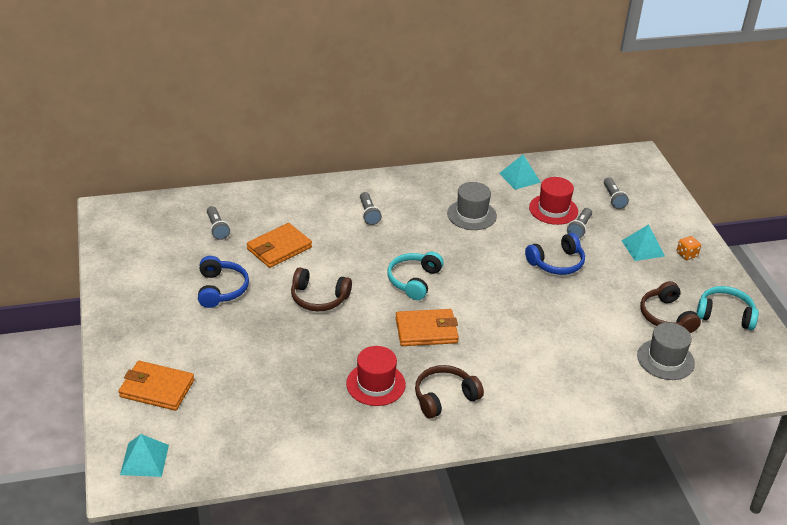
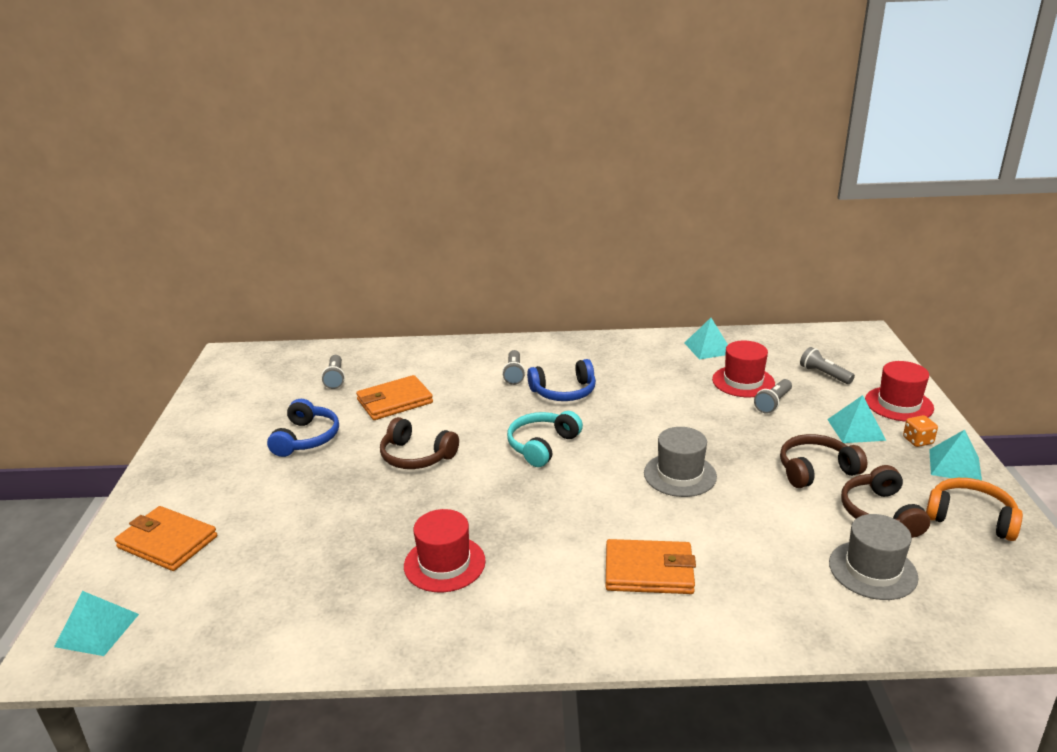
camera: 15 degrees right, 10 degrees down
orange wallet [396,309,459,346] -> orange wallet moved to [606,539,696,594]
brown headphones [415,365,484,419] -> brown headphones moved to [780,434,867,488]
grey hat [447,182,497,230] -> grey hat moved to [644,427,717,497]
blue headphones [525,233,585,275] -> blue headphones moved to [527,359,596,401]
grey flashlight [604,177,629,209] -> grey flashlight turned 135 degrees clockwise [800,347,855,384]
turquoise headphones [696,286,759,330] -> orange headphones [926,478,1023,541]
none -> red hat [865,361,934,421]
none -> turquoise pyramid [929,430,982,481]

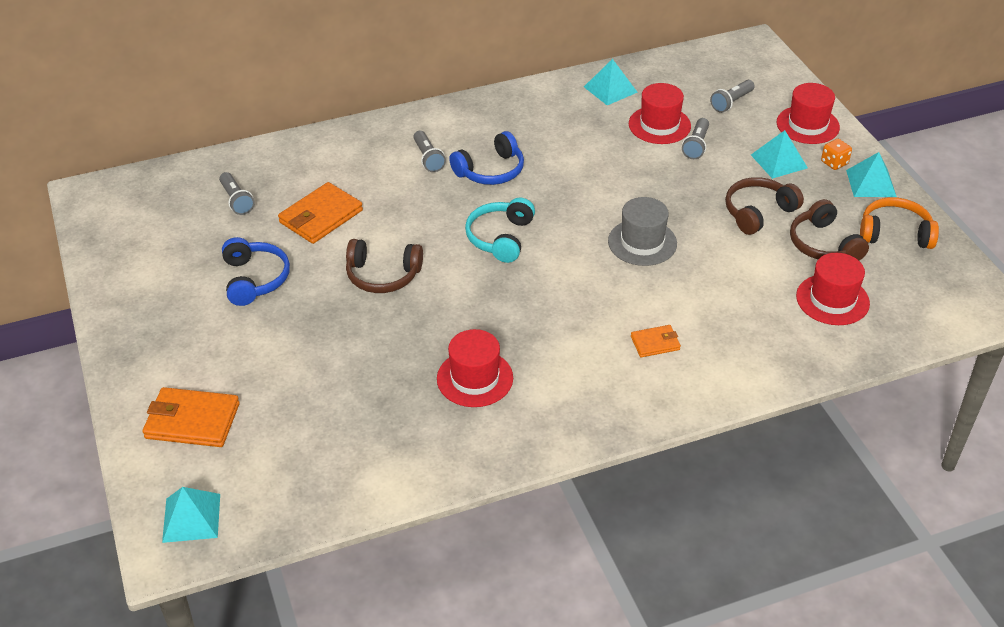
camera: 20 degrees left, 15 degrees up
orange wallet [606,539,696,594] -> orange wallet [631,325,681,357], size x0.55
grey flashlight [800,347,855,384] -> grey flashlight turned 75 degrees counterclockwise [710,80,755,113]
grey hat [829,514,918,600] -> red hat [796,253,870,325]

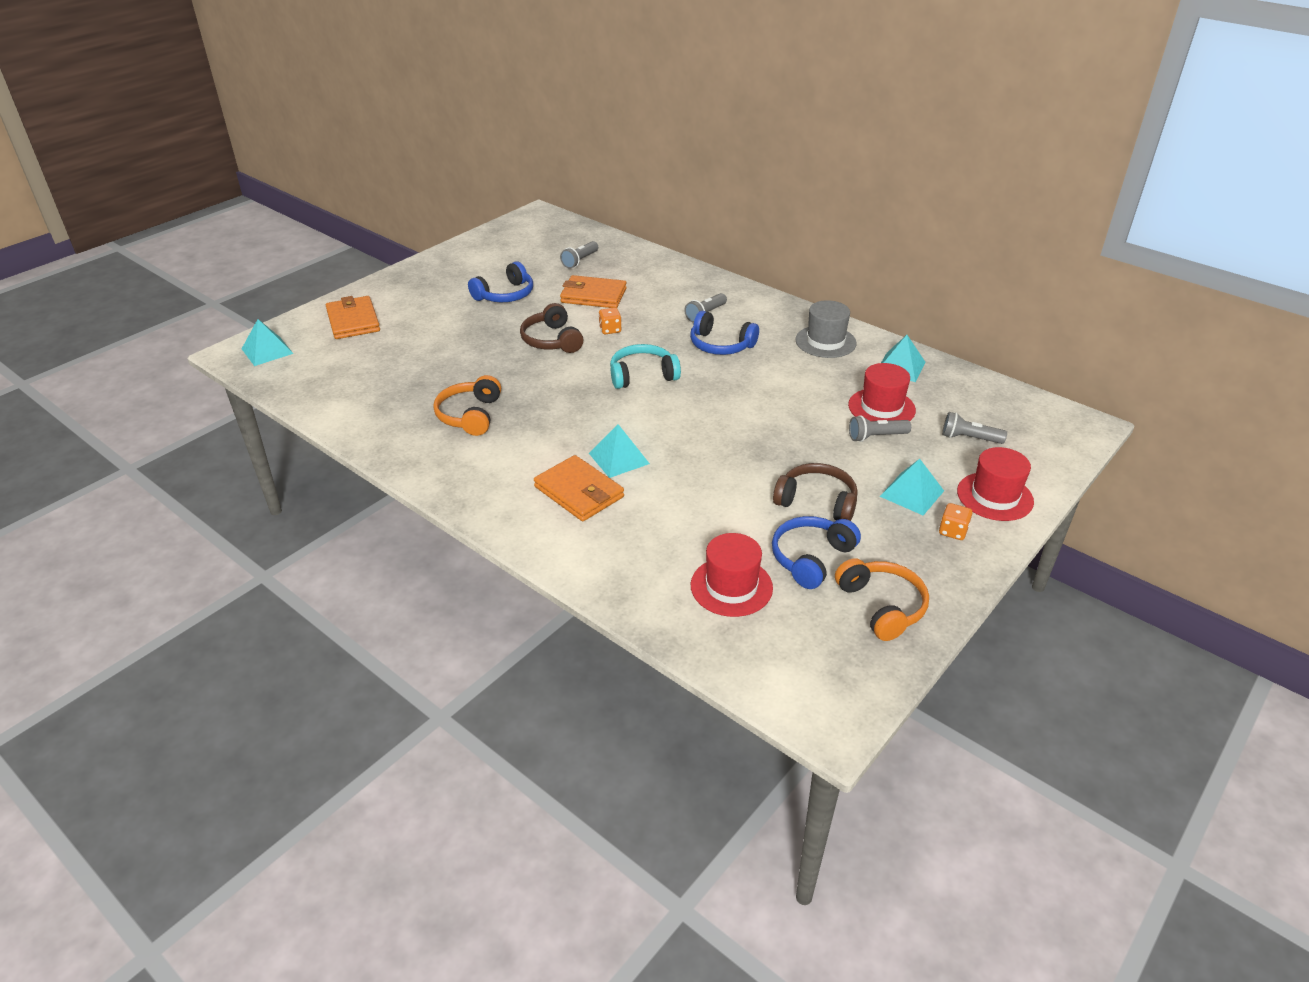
camera: 60 degrees right, 5 degrees down
red hat [437,329,513,407] -> orange headphones [433,375,501,436]
grey hat [608,197,677,266] -> grey hat moved to [795,300,856,358]
orange wallet [631,325,681,357] -> orange wallet [534,455,624,521], size x1.81
brown headphones [790,199,869,261] -> blue headphones [772,516,861,589]
turquoise pyramid [846,152,897,197] -> turquoise pyramid moved to [589,424,650,478]
none -> orange dice [599,308,621,334]

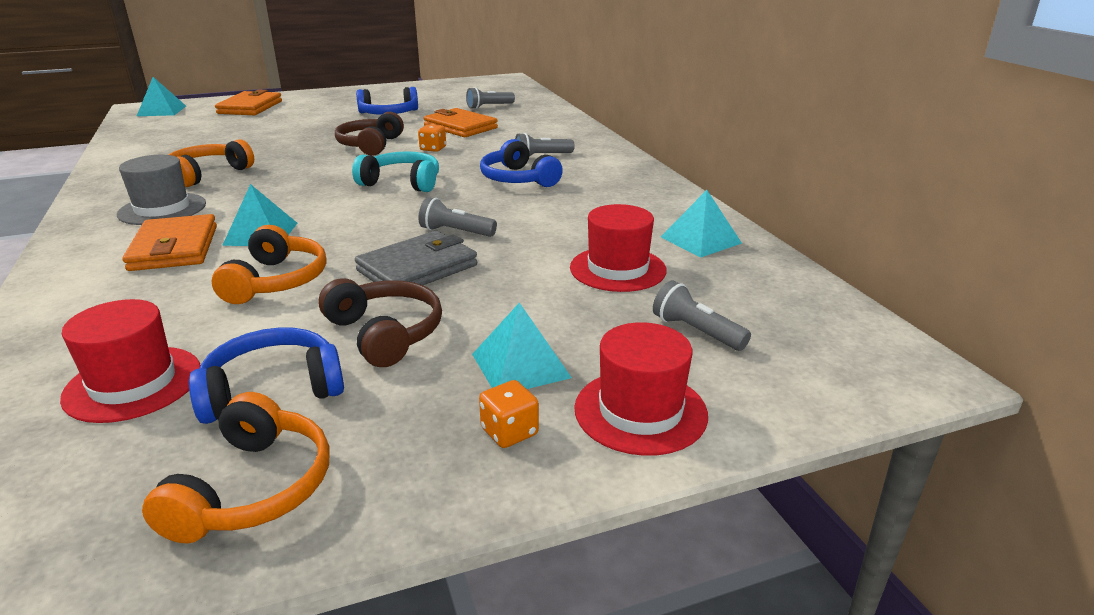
camera: 30 degrees right, 10 degrees down
grey hat [795,300,856,358] -> grey hat moved to [117,155,206,225]
grey flashlight [849,415,911,442] -> grey flashlight moved to [419,197,497,237]
none -> orange headphones [212,225,326,304]
none -> grey wallet [355,231,477,285]

